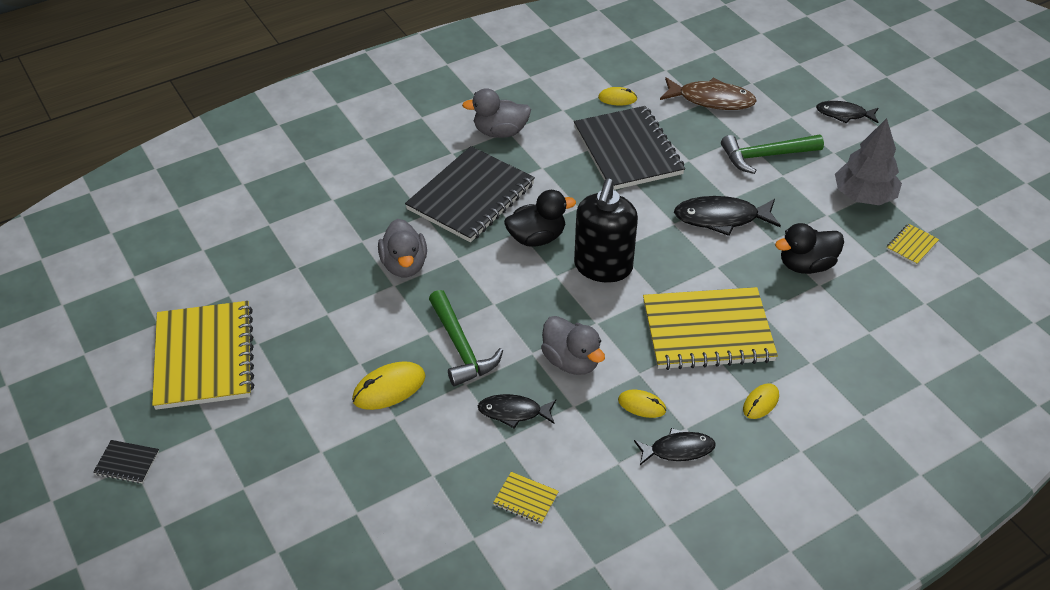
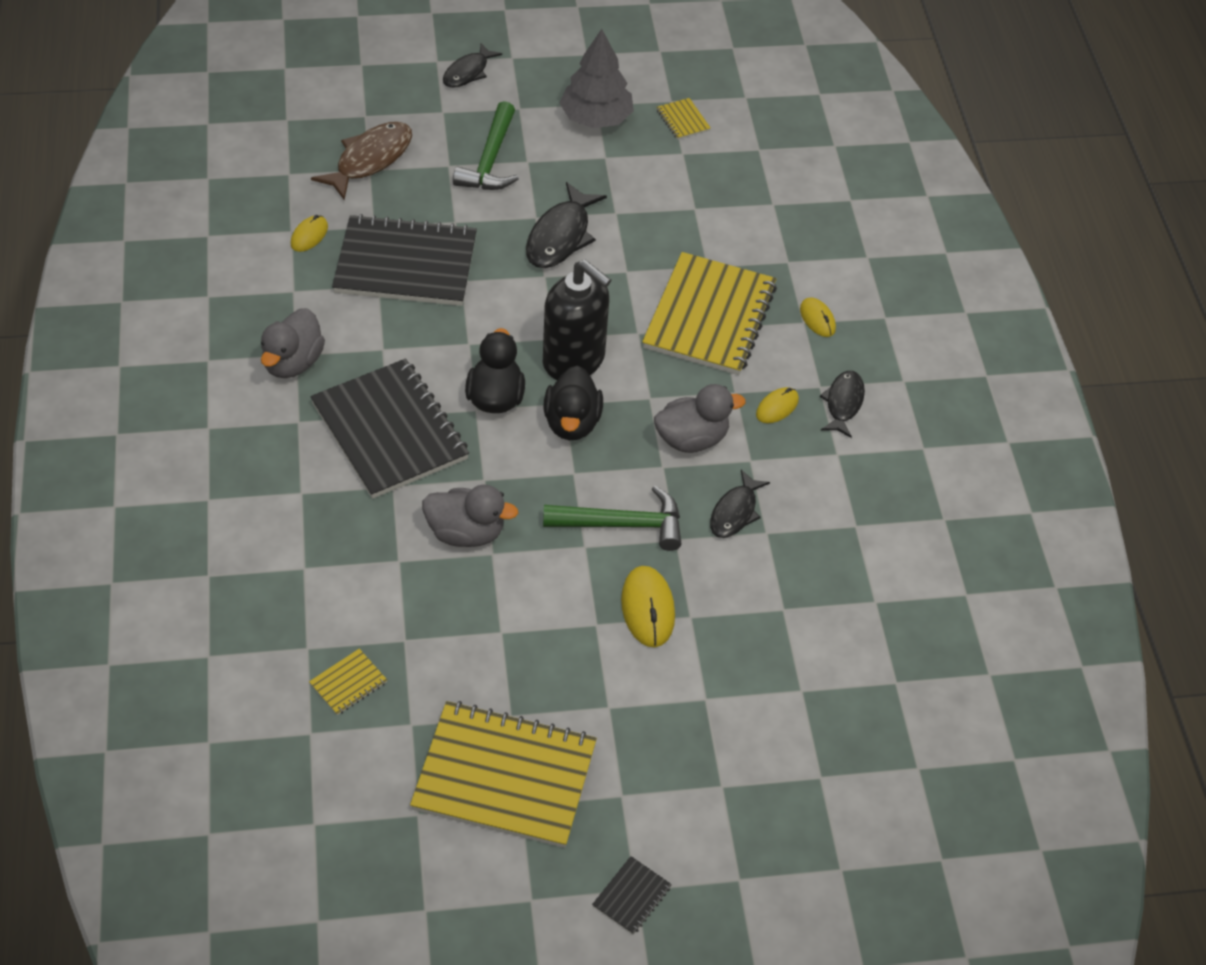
camera: 70 degrees left, 5 degrees up
yellow notebook [493,472,559,524] -> yellow notebook moved to [309,649,387,715]
black duck [775,223,844,274] -> black duck moved to [543,366,603,440]

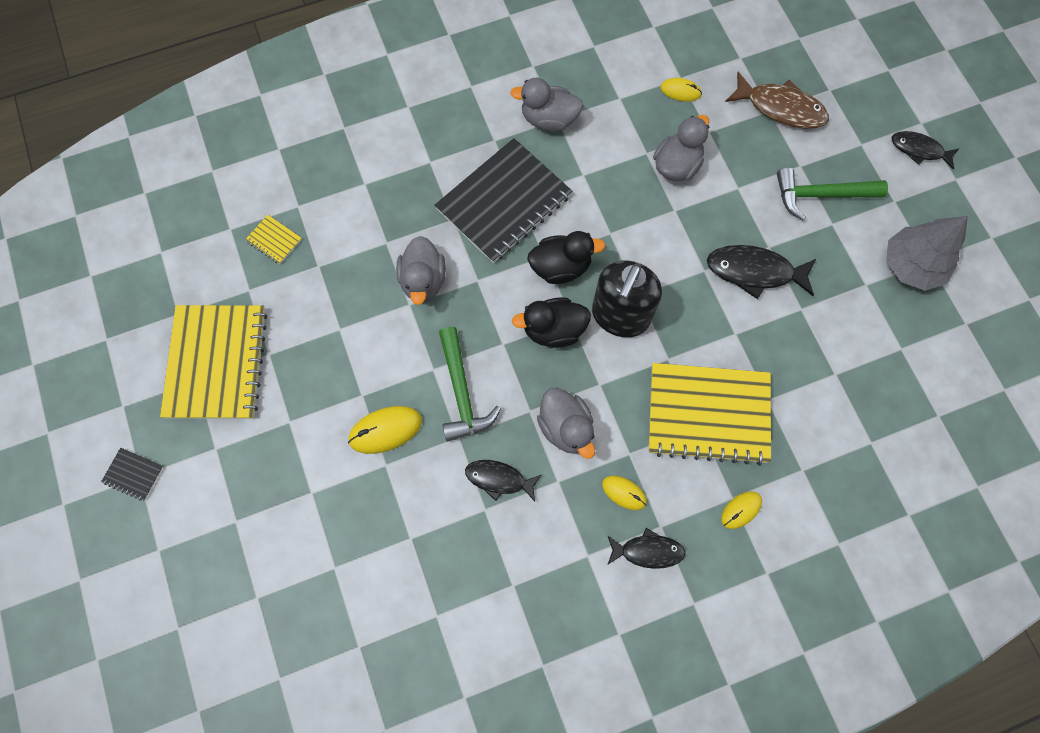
camera: 80 degrees right, 20 degrees up
black notebook [332,214,477,306] -> grey duck [653,115,709,181]
yellow notebook [657,98,710,140] -> none

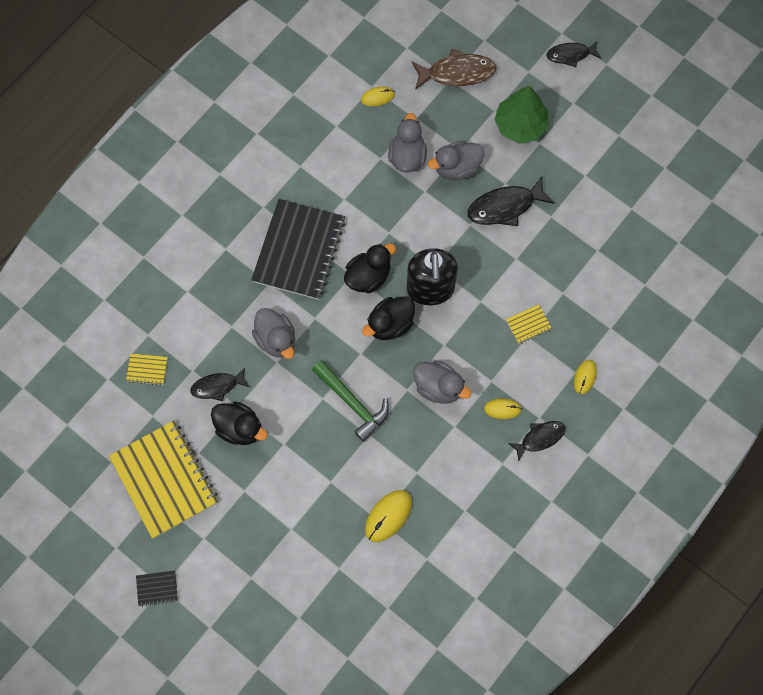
camera: 30 degrees left, 0 degrees up
yellow mouse [348,406,422,454] -> yellow mouse moved to [365,490,412,542]
black fish [465,460,541,502] -> black fish moved to [190,367,249,401]
grey duck [510,78,583,132] -> grey duck moved to [428,141,484,180]
yellow notebook [649,363,771,466] -> yellow notebook [506,305,552,344], size x0.40
green hammer [777,168,888,220] -> green tree [494,86,549,144]
grey tree [886,216,968,291] -> none
none -> black duck [211,402,268,445]

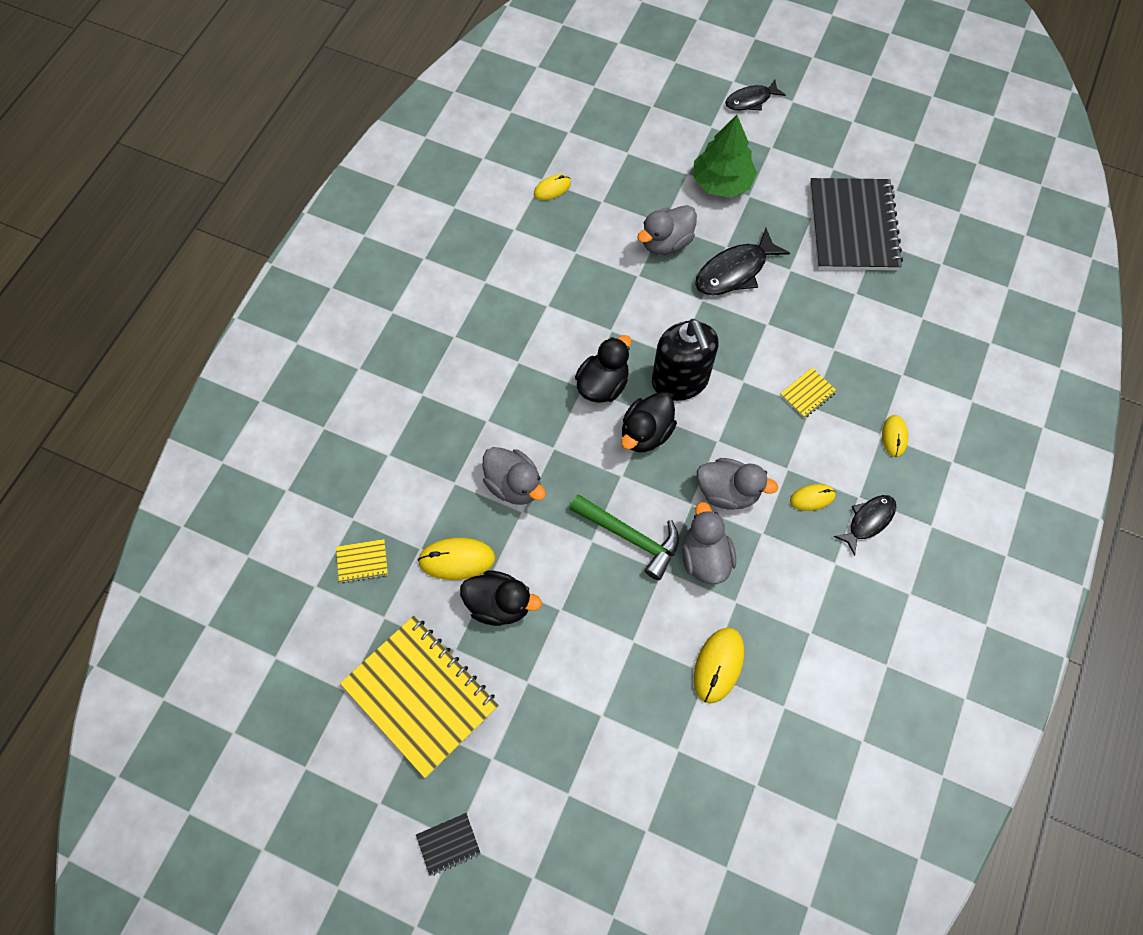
camera: 15 degrees left, 5 degrees down
black fish [190,367,249,401] -> yellow mouse [418,538,496,580]
black notebook [251,199,346,300] -> black notebook moved to [810,178,903,270]
grey duck [388,113,427,172] -> grey duck moved to [682,502,736,584]
brown fish [412,49,497,90] -> none

